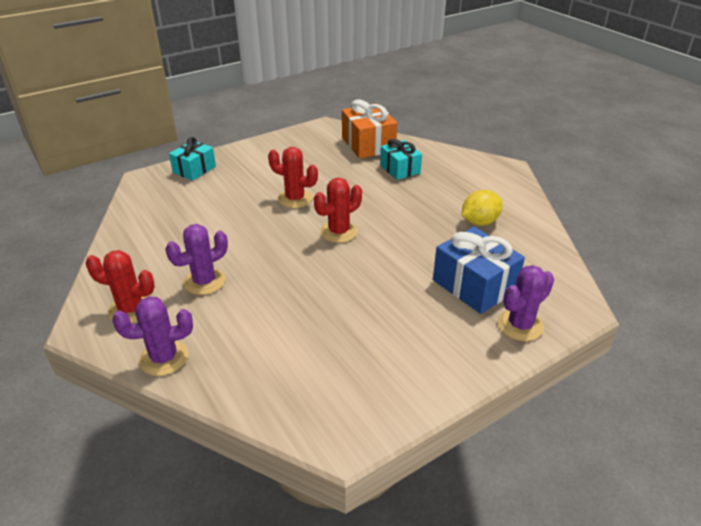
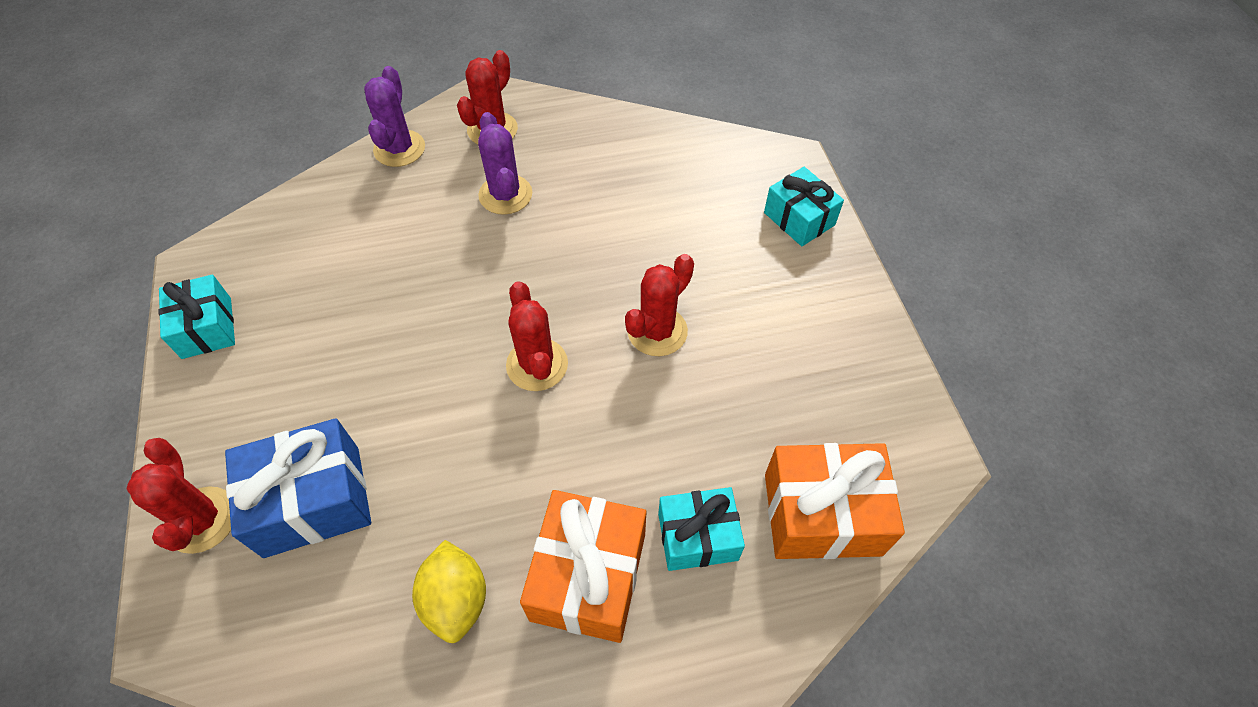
camera: 110 degrees right, 20 degrees up
purple cactus [498,265,554,341] -> red cactus [127,438,231,554]
none -> turquoise gift [158,275,235,359]
none -> orange gift [520,490,646,643]

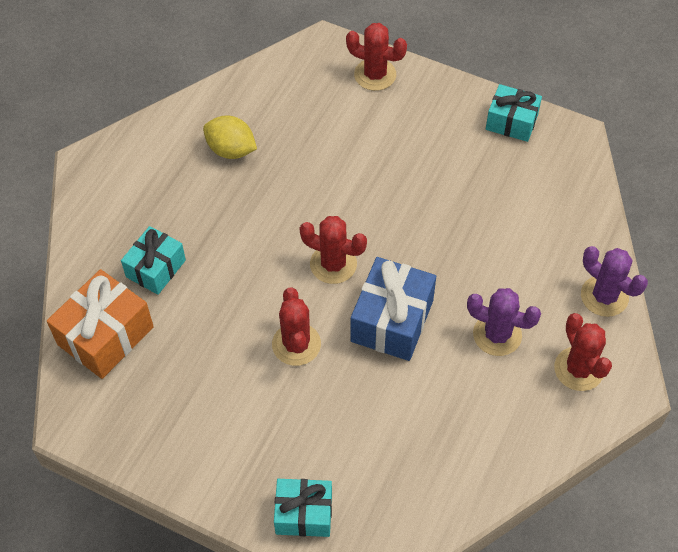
camera: 130 degrees right, 0 degrees up
blue gift [225,418,371,558] -> blue gift moved to [350,257,436,361]
orange gift [520,490,646,643] -> none

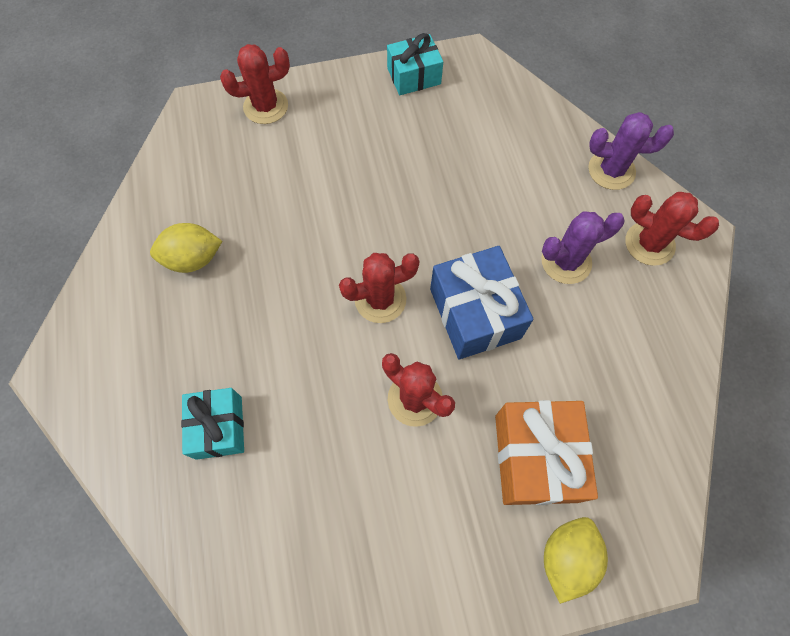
camera: 40 degrees left, 10 degrees up
orange gift [47,269,154,379] -> orange gift moved to [495,400,598,505]
turquoise gift [274,479,332,537] -> yellow lemon [544,517,608,604]

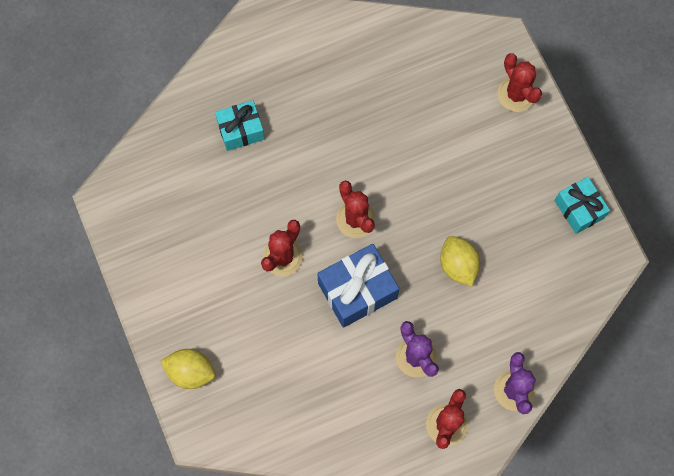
camera: 80 degrees right, 5 degrees up
yellow lemon [150,223,222,273] -> yellow lemon moved to [440,236,480,287]
orange gift [495,400,598,505] -> none

